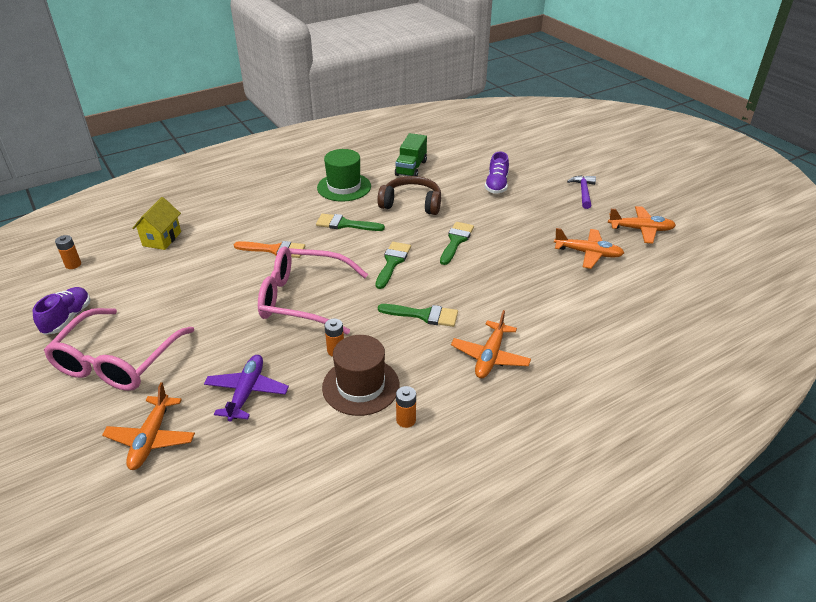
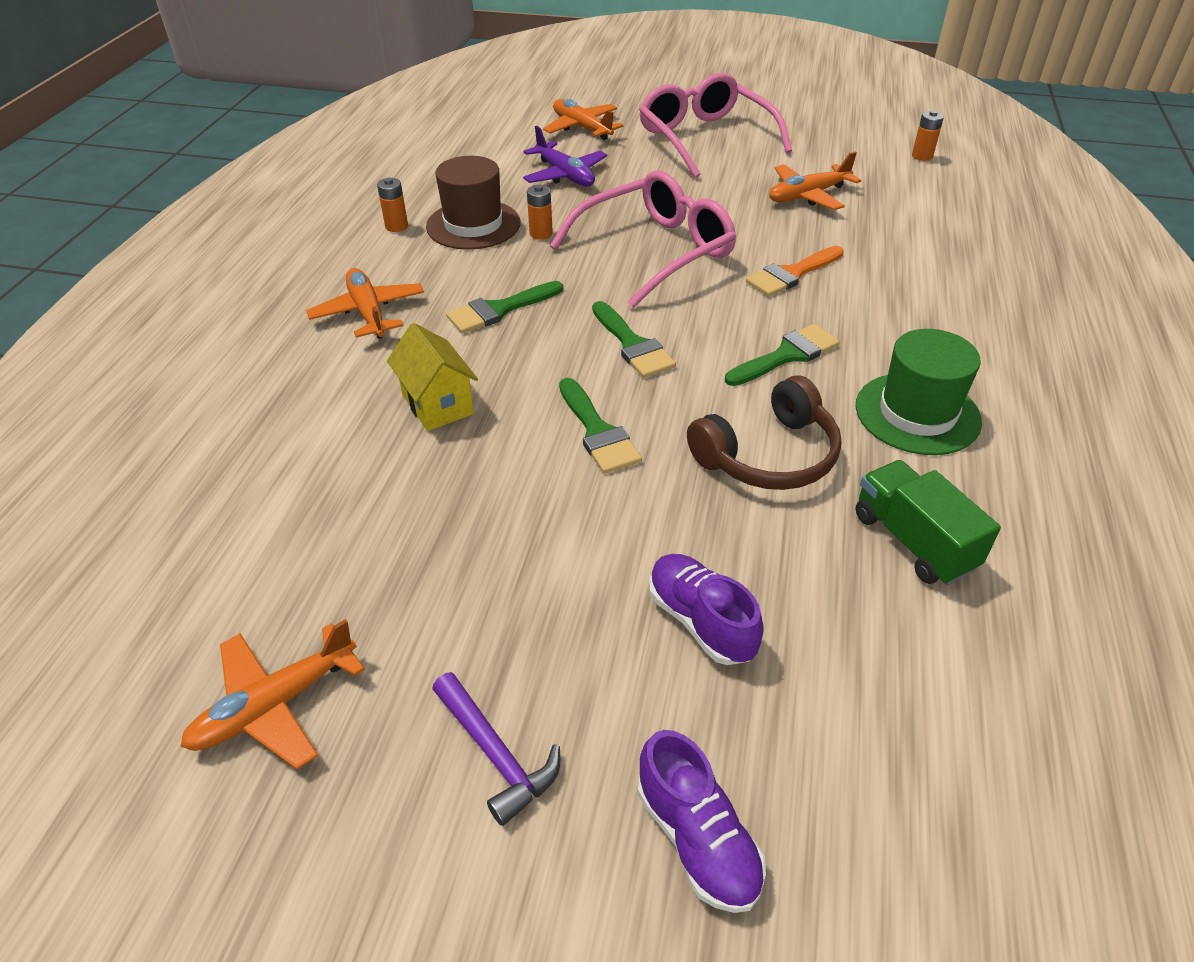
camera: 135 degrees right, 5 degrees up
purple shoe [33,287,91,335] -> purple shoe moved to [638,730,766,913]
yellow house [132,197,181,250] -> yellow house moved to [387,323,478,431]
orange plane [554,228,624,269] -> orange plane moved to [769,152,861,210]

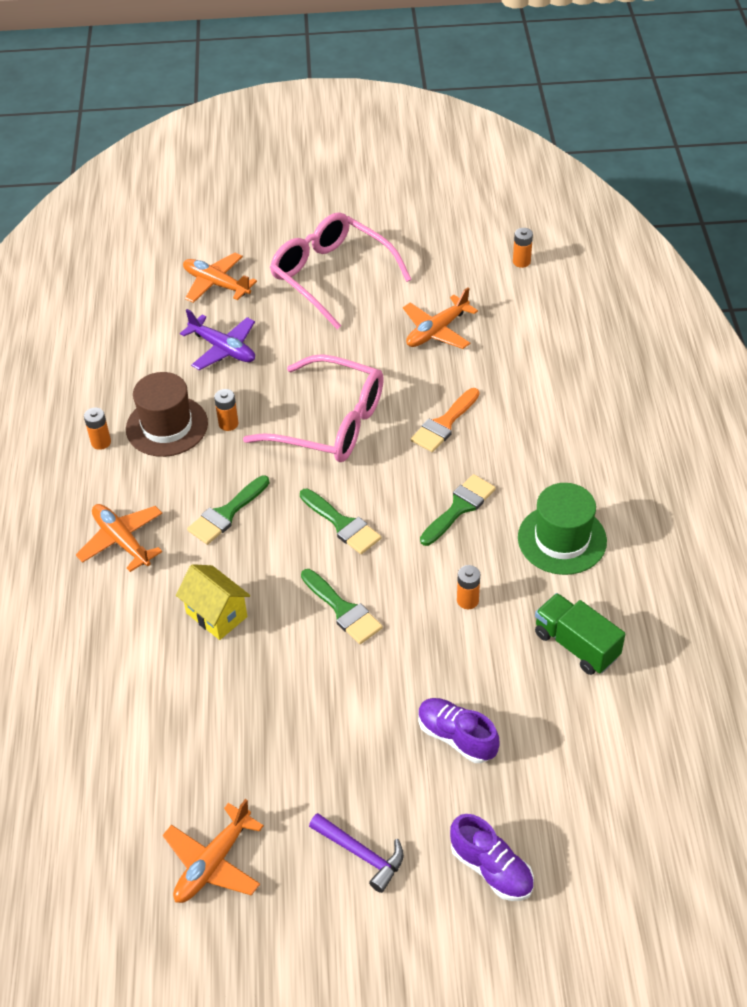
camera: 15 degrees left, 5 degrees up
pink glasses [550,171,736,308] -> pink glasses turned 75 degrees clockwise [243,354,384,462]
brown headphones [687,375,842,490] -> orange battery [457,565,480,609]

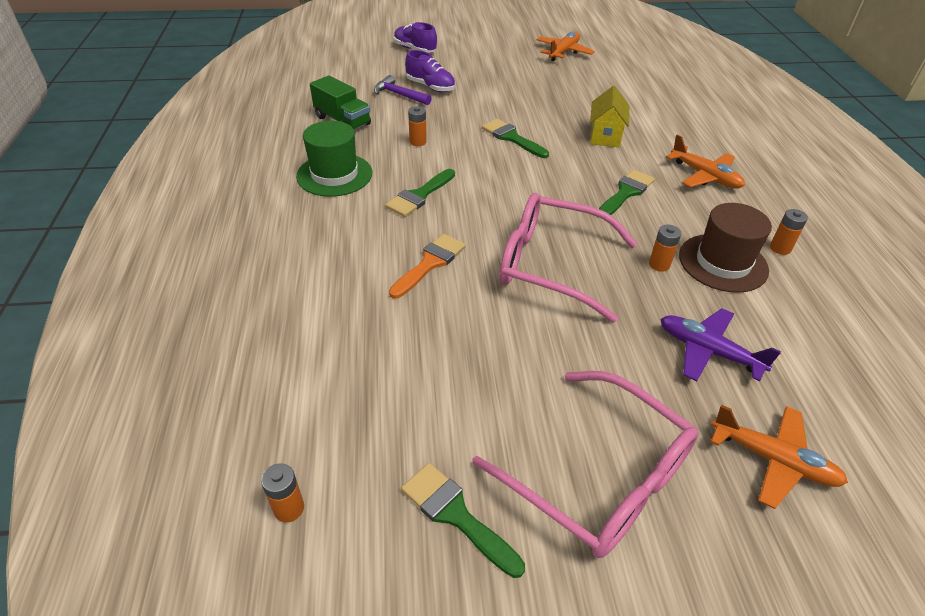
camera: 175 degrees right, 5 degrees down
yellow house [176,564,250,640] -> yellow house turned 60 degrees clockwise [590,86,629,147]
green brush [300,489,381,554] -> green brush moved to [401,463,525,578]
purple hammer [309,813,404,893] -> purple hammer moved to [374,75,431,105]
orange plane [403,288,478,349] -> none

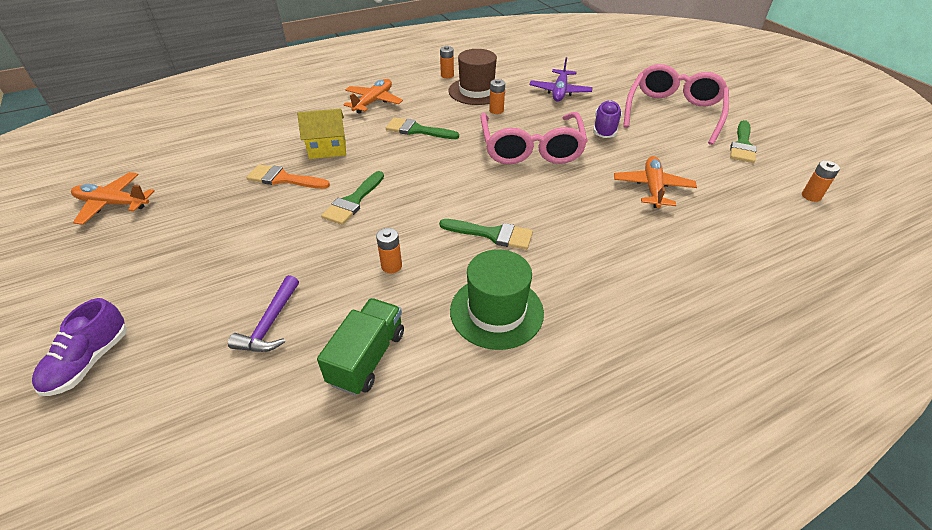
camera: 110 degrees left, 0 degrees up
orange brush [389,234,466,299] -> orange brush moved to [247,165,330,189]
purple shoe [405,50,455,92] -> purple shoe moved to [593,100,622,138]
orange plane [711,405,848,509] -> orange plane moved to [614,156,697,208]

